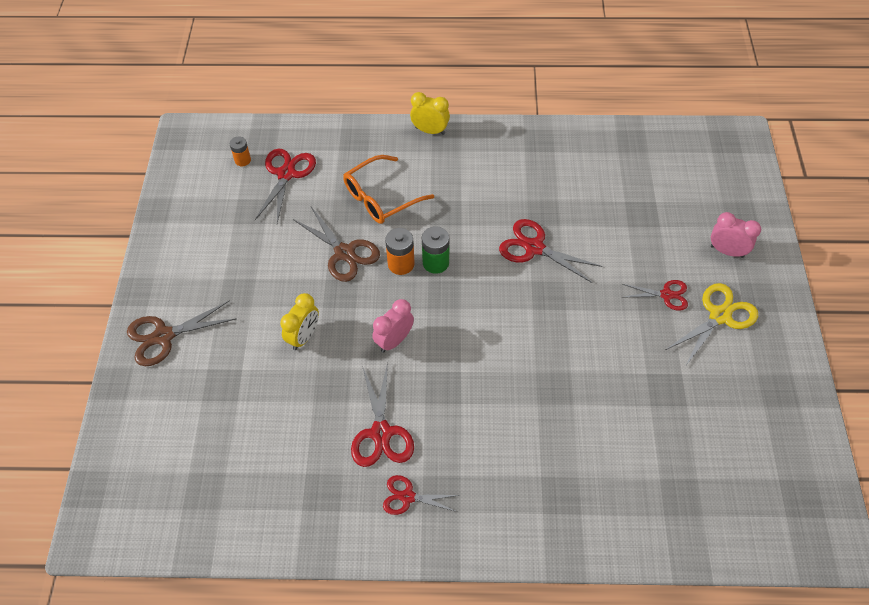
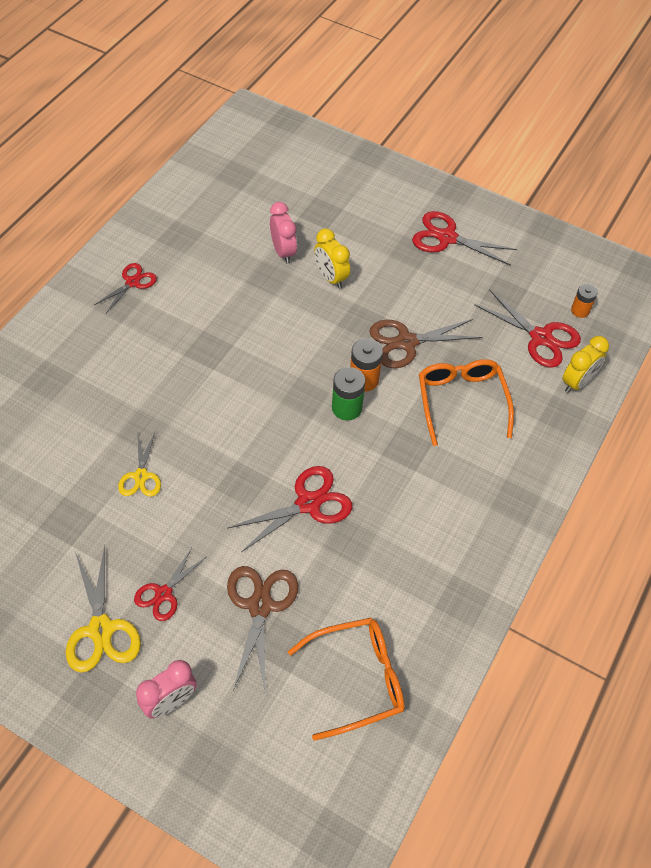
camera: 115 degrees right, 0 degrees up
brown scissors [127,300,235,366] -> brown scissors moved to [227,566,299,691]
red scissors [351,363,414,467] -> red scissors moved to [412,211,518,266]
pink clock [372,299,414,353] -> pink clock moved to [270,202,297,264]
yellow clock [410,92,450,135] -> yellow clock moved to [563,336,609,393]
none -> yellow scissors [118,432,161,497]
none -> orange glasses [288,618,405,741]

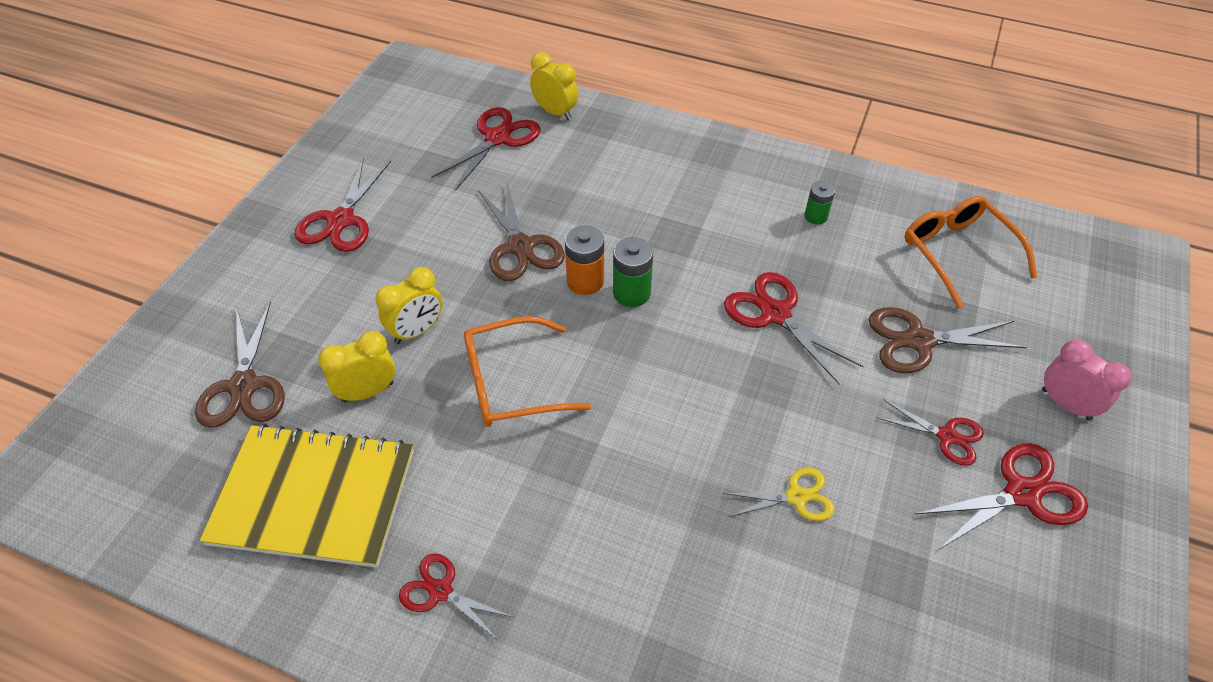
camera: 95 degrees left, 5 degrees down
yellow scissors [66,546,141,673] -> red scissors [915,443,1088,551]
pink clock [270,202,297,264] -> yellow clock [318,331,395,403]
orange glasses [419,359,514,446] -> orange glasses moved to [464,316,591,427]
orange battery [571,284,597,318] -> none
none -> brown scissors [195,301,285,428]
none -> yellow notebook [200,424,414,568]
none -> green battery [804,181,835,225]

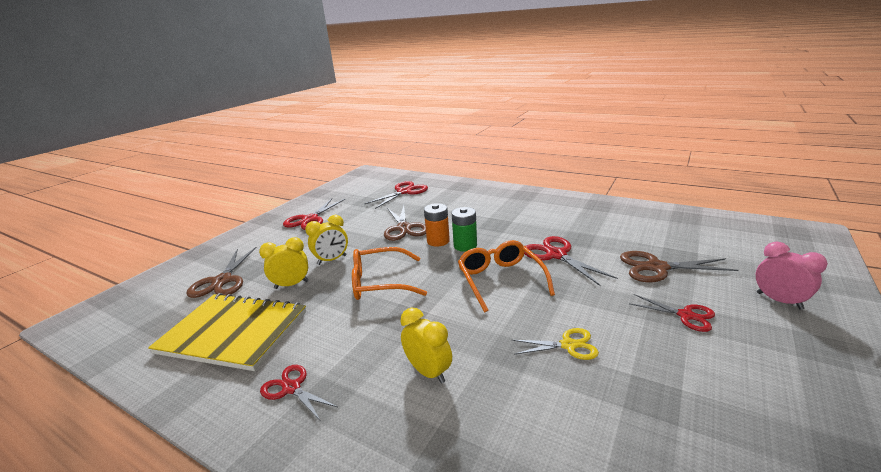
camera: 10 degrees right, 25 degrees down
yellow clock [530,52,578,120] -> yellow clock moved to [400,308,452,384]
green battery [804,181,835,225] -> none
orange glasses [904,196,1037,309] -> orange glasses moved to [458,240,555,312]
red scissors [915,443,1088,551] -> none

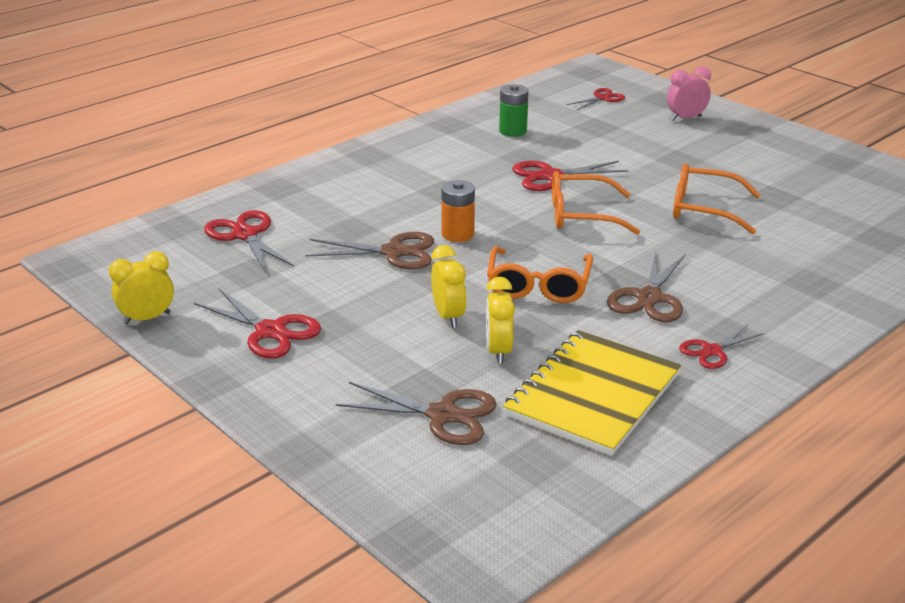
camera: 75 degrees left, 5 degrees up
yellow clock [400,308,452,384] -> yellow clock moved to [109,251,174,324]
green battery [452,207,477,252] -> green battery moved to [499,84,528,137]
yellow scissors [512,328,599,360] -> orange glasses [673,163,761,234]
brown scissors [620,251,739,282] -> brown scissors moved to [607,251,686,322]
red scissors [630,294,715,332] -> red scissors moved to [566,88,625,110]

